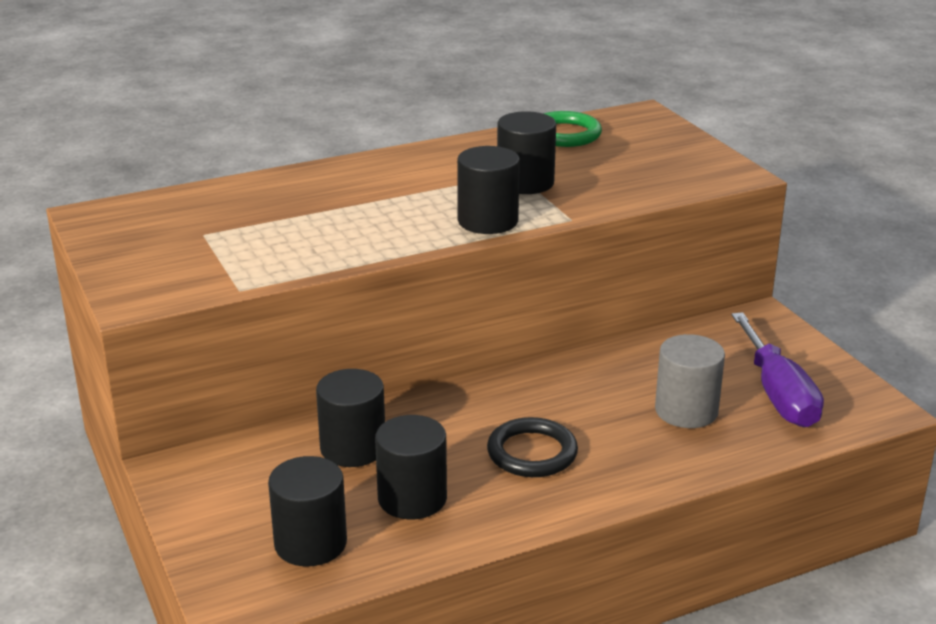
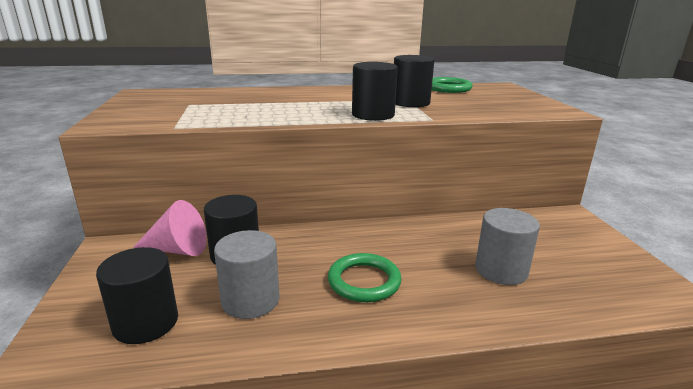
camera: 15 degrees right, 5 degrees down
black cylinder [375,415,447,519] -> grey cylinder [214,230,280,319]
black ring [487,417,578,477] -> green ring [328,253,402,302]
purple screwdriver [731,312,824,427] -> none
none -> pink cone [133,200,207,256]

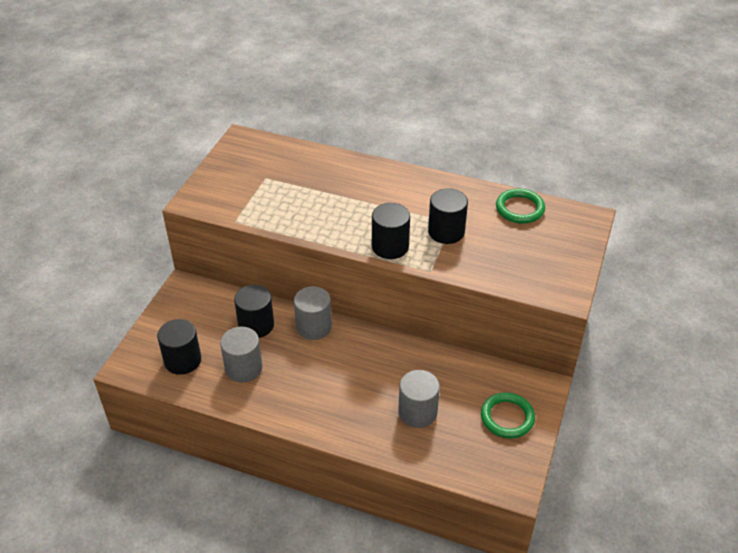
camera: 30 degrees right, 20 degrees up
pink cone [133,200,207,256] -> none
green ring [328,253,402,302] -> green ring moved to [481,392,535,438]
none -> grey cylinder [294,286,332,340]

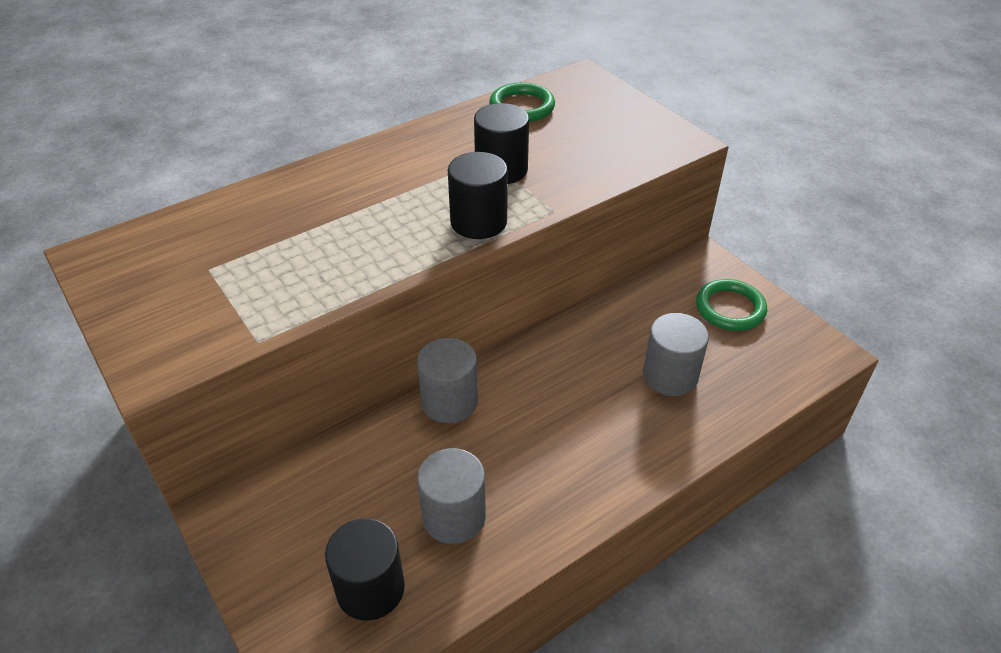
camera: 55 degrees left, 0 degrees up
black cylinder [234,285,274,338] -> none

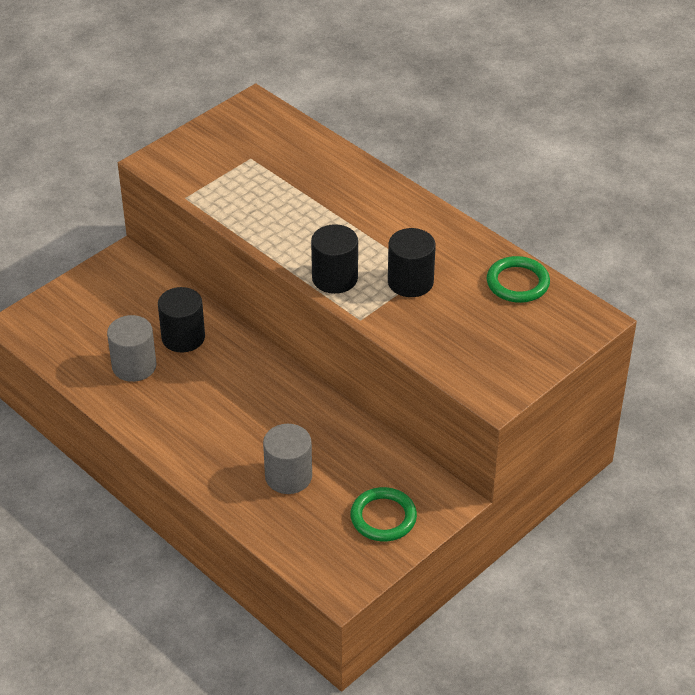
camera: 80 degrees right, 0 degrees up
black cylinder [325,518,405,621] -> black cylinder moved to [158,287,205,353]
grey cylinder [417,338,478,423] -> none

